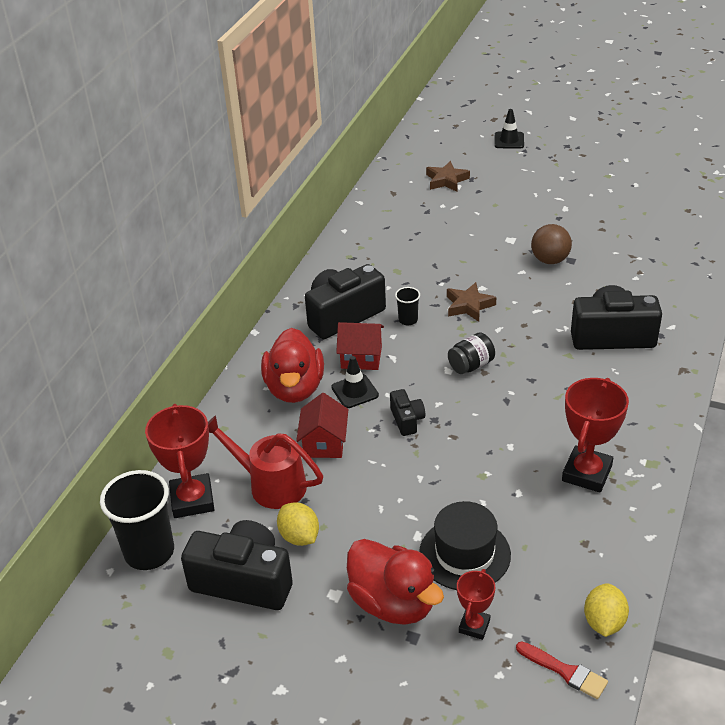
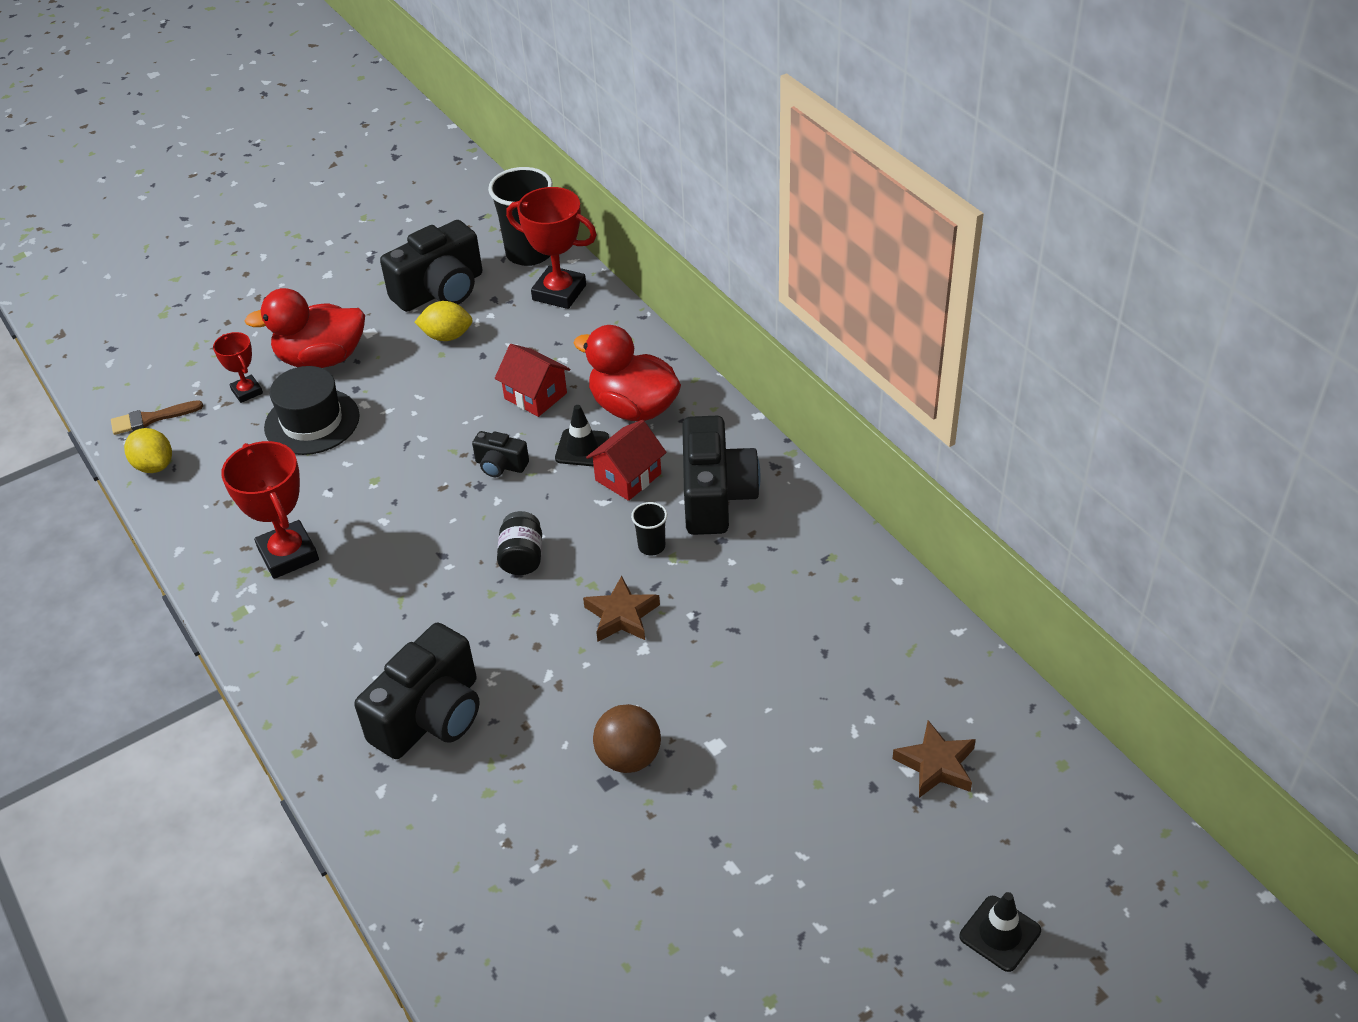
camera: 125 degrees right, 5 degrees up
red watering can [208,415,323,509] -> none
red brush [516,641,608,699] -> brown brush [111,400,203,435]

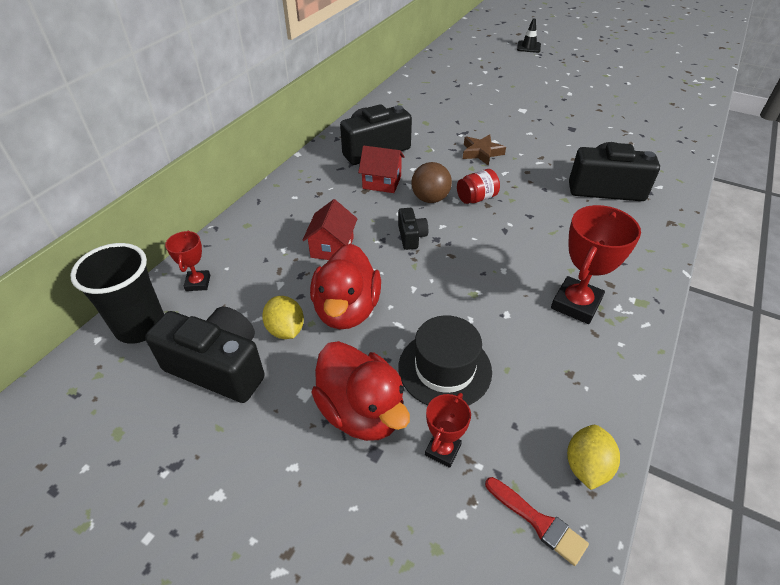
camera: 120 degrees left, 0 degrees up
brown brush [111,400,203,435] -> red brush [485,477,589,566]
black jar [497,511,542,575] -> red jar [457,169,500,204]
red trophy [506,187,597,309] -> red trophy [165,230,210,291], size x0.56
black traffic cone [555,405,609,467] -> none
red duck [573,325,681,421] -> red duck moved to [310,244,381,329]
brown ball [593,704,661,773] -> brown ball moved to [411,162,452,203]
black cup [631,502,667,555] -> none
brown star [892,720,976,798] -> none

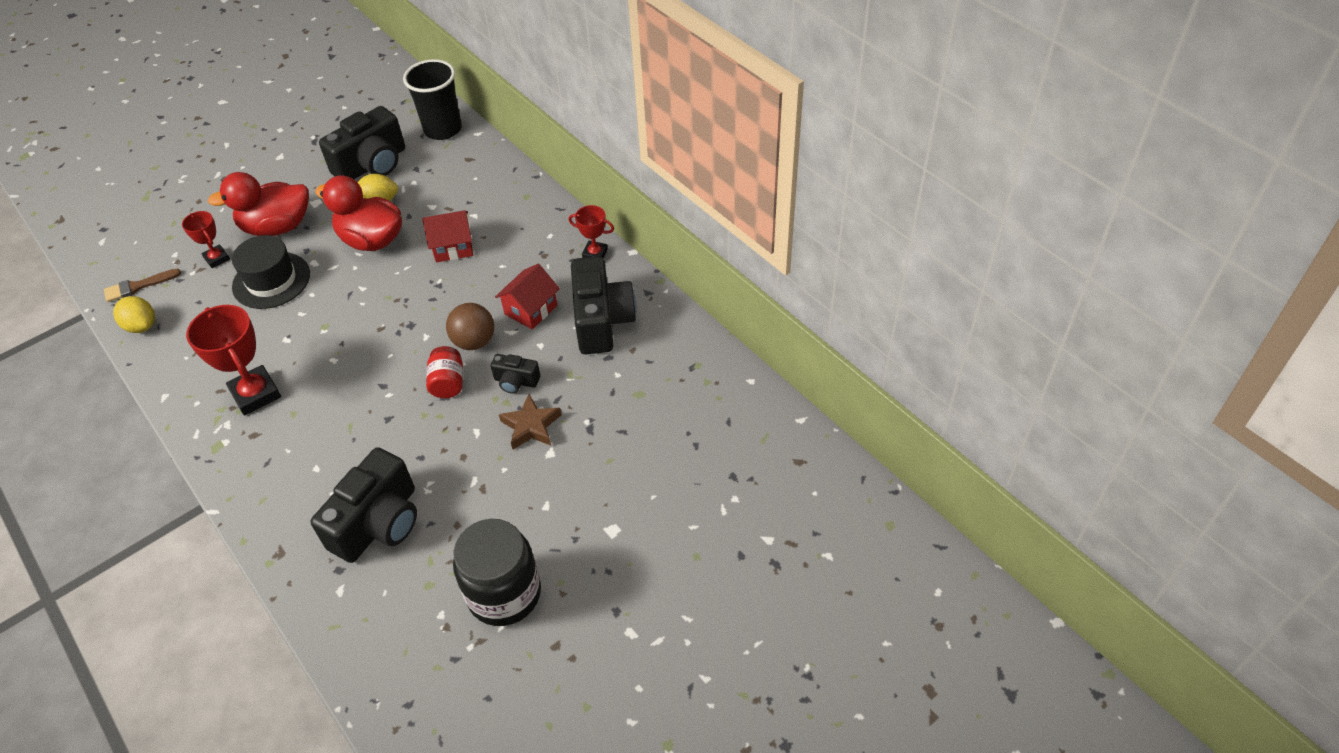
camera: 115 degrees right, 5 degrees up
red trophy [165,230,210,291] -> red trophy moved to [569,205,614,258]
red house [302,199,357,260] -> red house turned 45 degrees counterclockwise [422,210,473,262]
black camera [398,208,428,250] -> black camera moved to [491,354,540,394]
red brush [485,477,589,566] -> brown brush [104,269,181,302]
black traffic cone [517,18,541,53] -> none
none -> black jar [453,519,541,626]

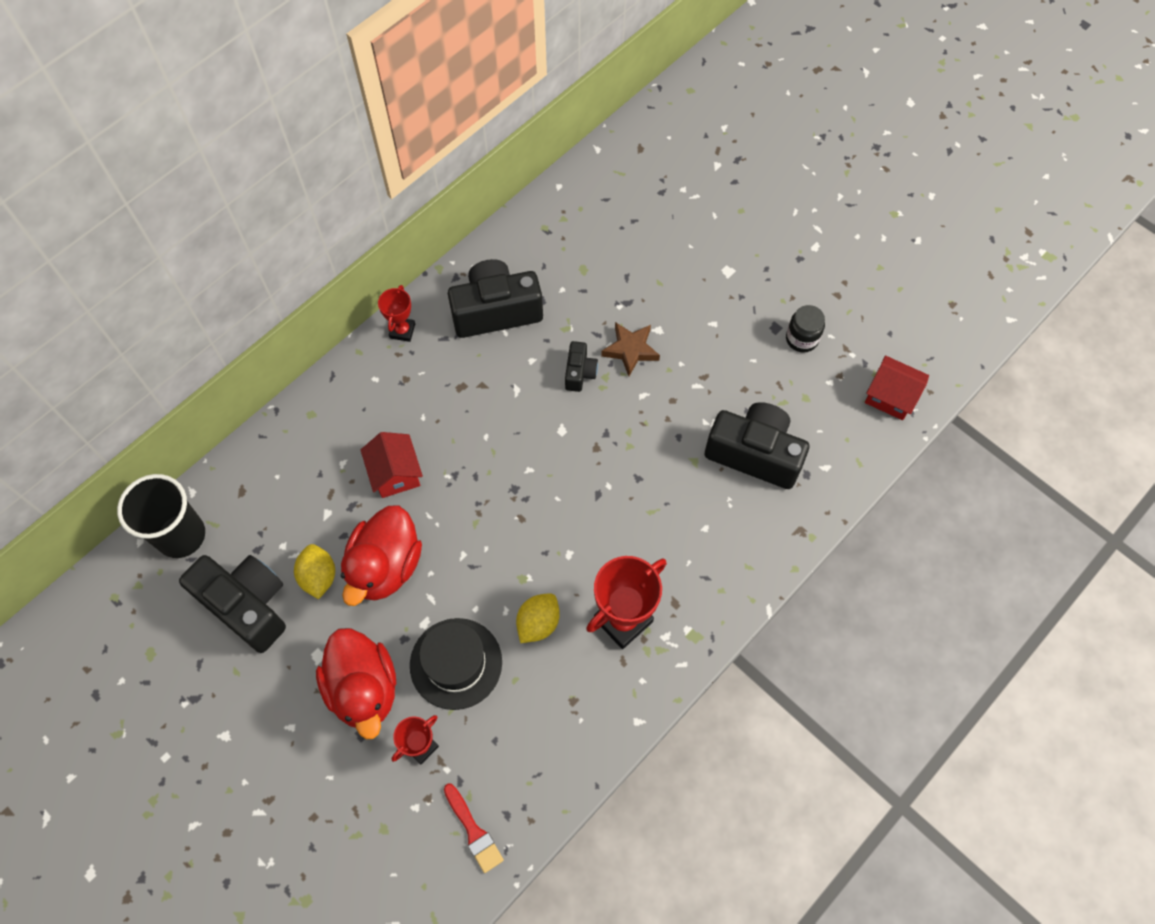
camera: 100 degrees left, 15 degrees up
brown brush [104,269,181,302] -> red brush [444,783,504,873]
yellow lemon [113,296,155,333] -> yellow lemon moved to [516,593,560,643]
red jar [426,346,463,398] -> none
brown ball [446,303,494,350] -> none
black jar [453,519,541,626] -> black jar [786,305,825,353], size x0.53
red house [495,264,560,330] -> red house moved to [865,356,929,420]

